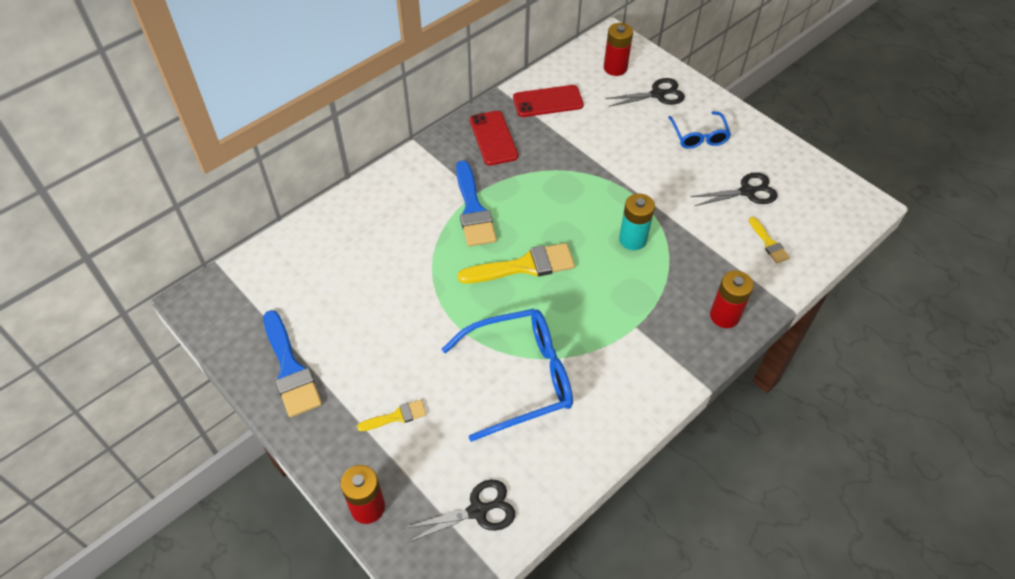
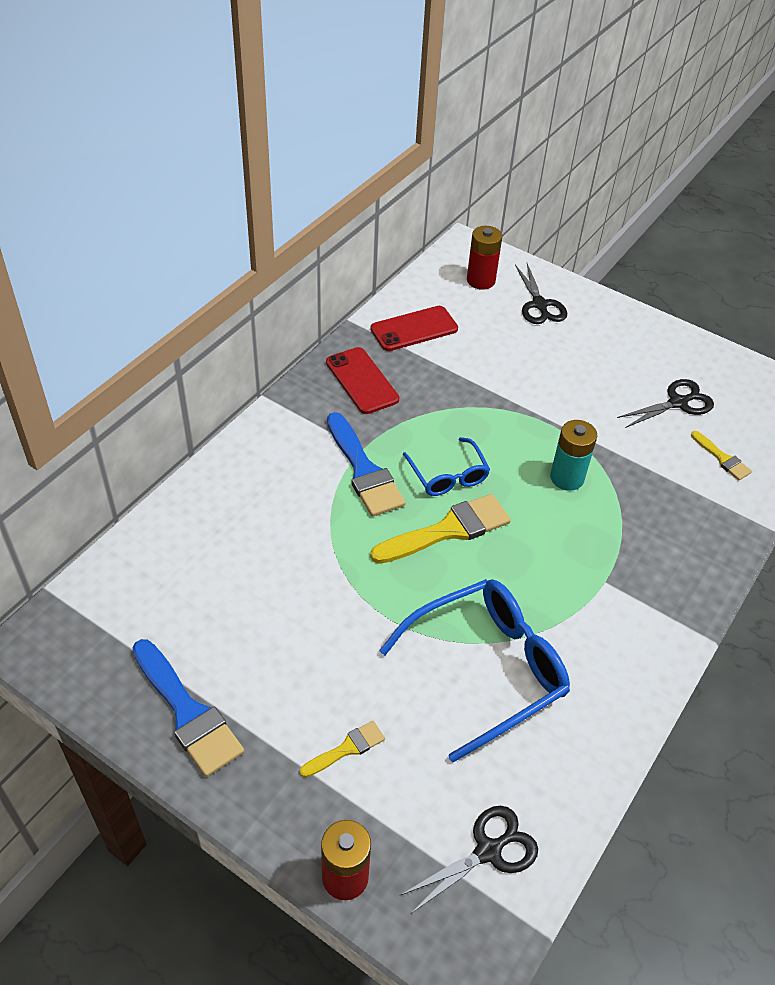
camera: 15 degrees left, 5 degrees down
black scissors [605,78,685,107] -> black scissors turned 105 degrees clockwise [515,263,567,324]
blue glasses [668,111,731,149] -> blue glasses moved to [403,437,490,496]
red battery [710,271,754,328] -> none

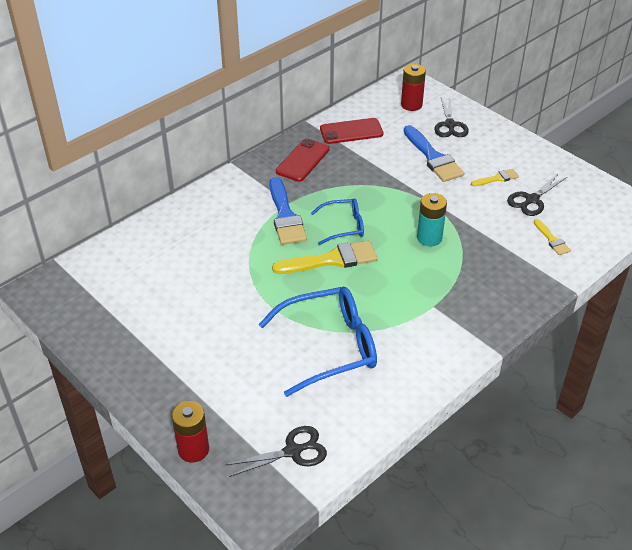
camera: 15 degrees right, 5 degrees down
blue brush [132,639,244,777] -> blue brush moved to [404,125,464,182]
yellow brush [300,721,385,777] -> yellow brush moved to [471,169,519,186]
red phone [326,347,399,414] -> red phone turned 45 degrees clockwise [276,138,330,182]
blue glasses [403,437,490,496] -> blue glasses turned 90 degrees counterclockwise [311,198,364,245]
black scissors [617,379,714,428] -> black scissors turned 150 degrees clockwise [507,173,567,216]

